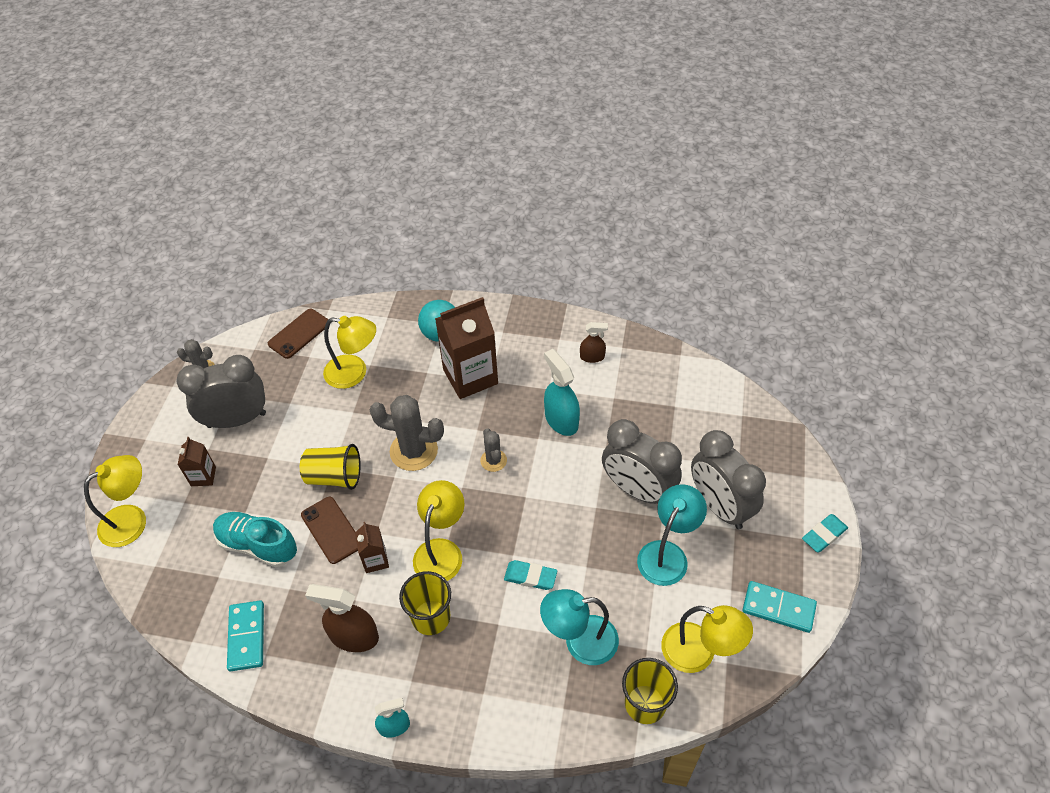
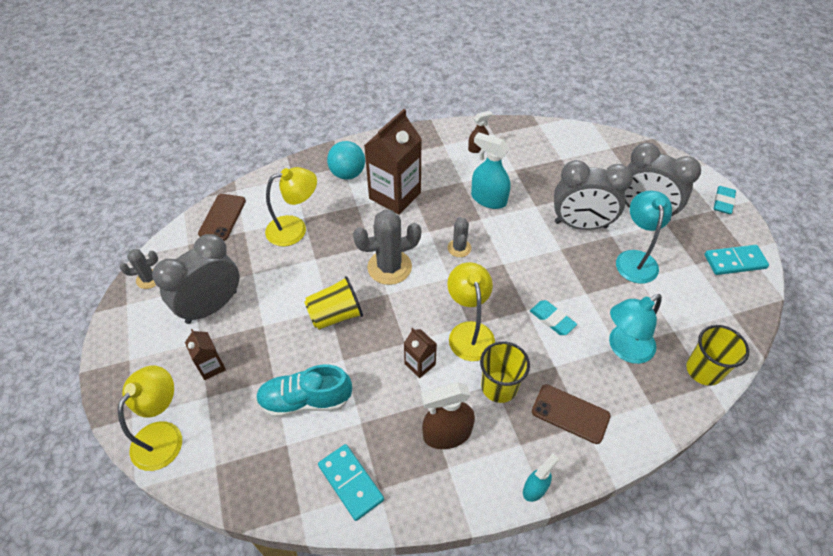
camera: 30 degrees left, 0 degrees up
brown phone [301,497,358,564] -> brown phone moved to [532,384,611,444]
grey cactus [480,428,507,472] -> grey cactus turned 45 degrees clockwise [448,217,471,257]
turquoise eraser [504,560,557,590] -> turquoise eraser turned 60 degrees clockwise [530,300,577,335]
yellow lamp [661,605,753,673] -> none

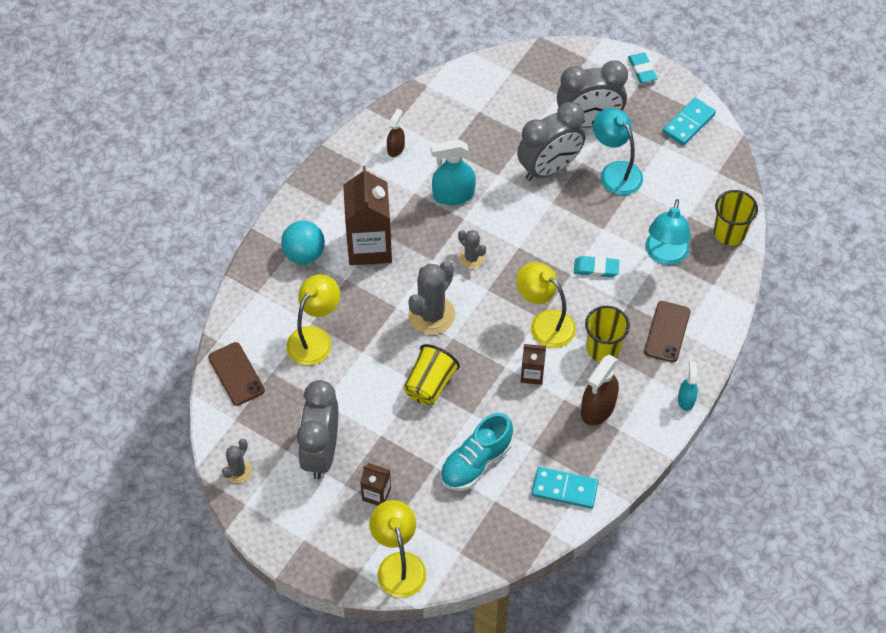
camera: 40 degrees left, 5 degrees up
brown phone [532,384,611,444] -> brown phone turned 60 degrees counterclockwise [644,301,690,362]

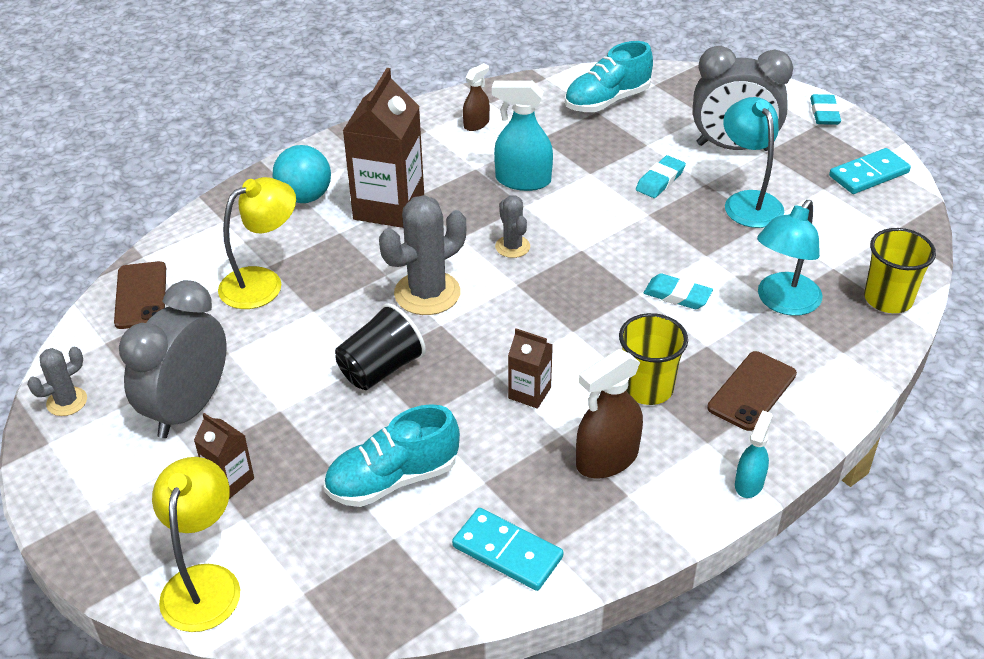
camera: 20 degrees right, 15 degrees down
yellow cup [404,344,460,405] -> black cup [335,303,426,390]
yellow lamp [516,262,576,348] -> none
grey clock [517,102,585,181] -> turquoise eraser [636,155,686,198]
none -> turquoise shoe [565,41,653,112]

